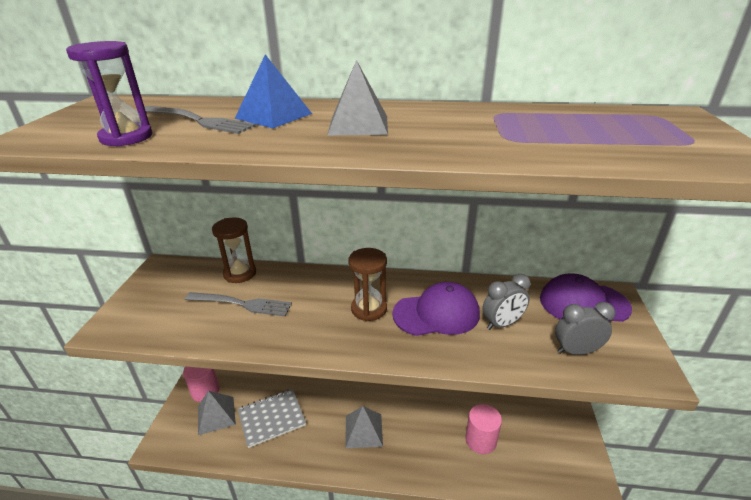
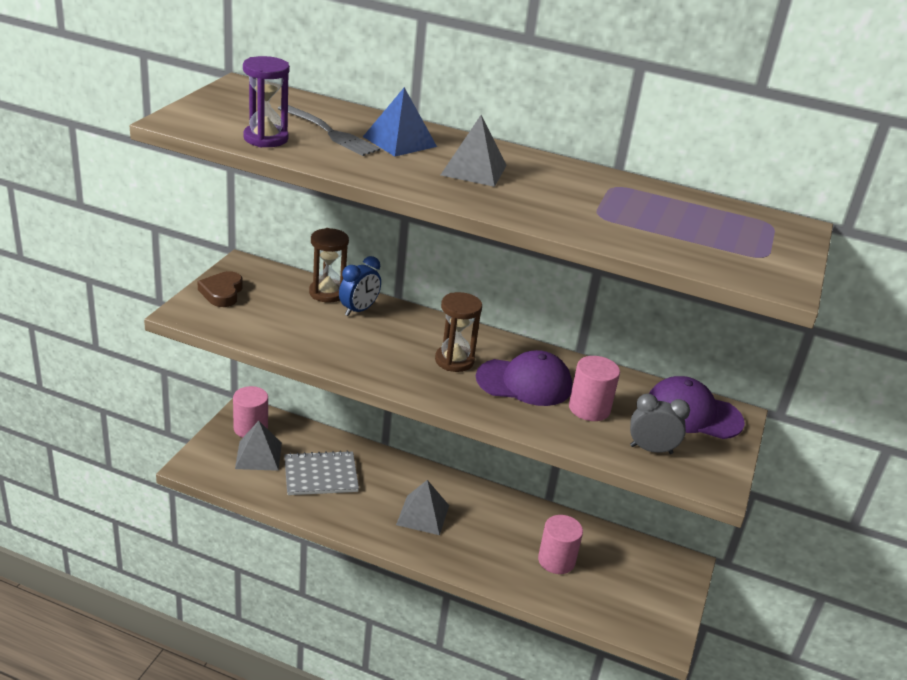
camera: 10 degrees right, 0 degrees up
grey fork [185,292,292,316] -> none
grey clock [482,274,531,330] -> pink cylinder [569,356,620,421]
none -> brown heart [197,271,243,307]
none -> blue clock [339,256,381,316]

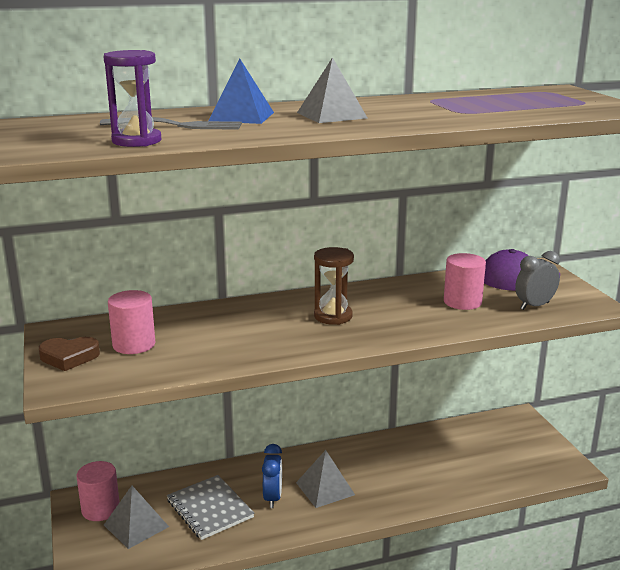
camera: 35 degrees left, 10 degrees down
brown heart [197,271,243,307] -> brown heart turned 60 degrees counterclockwise [39,337,100,371]
grey notebook [284,451,359,495] -> grey notebook turned 75 degrees counterclockwise [167,475,254,540]
brown hourglass [309,228,349,303] -> none
blue clock [339,256,381,316] -> blue clock moved to [262,444,282,508]
purple cap [476,350,572,406] -> none
pink cylinder [538,515,583,574] -> pink cylinder moved to [108,290,155,354]

